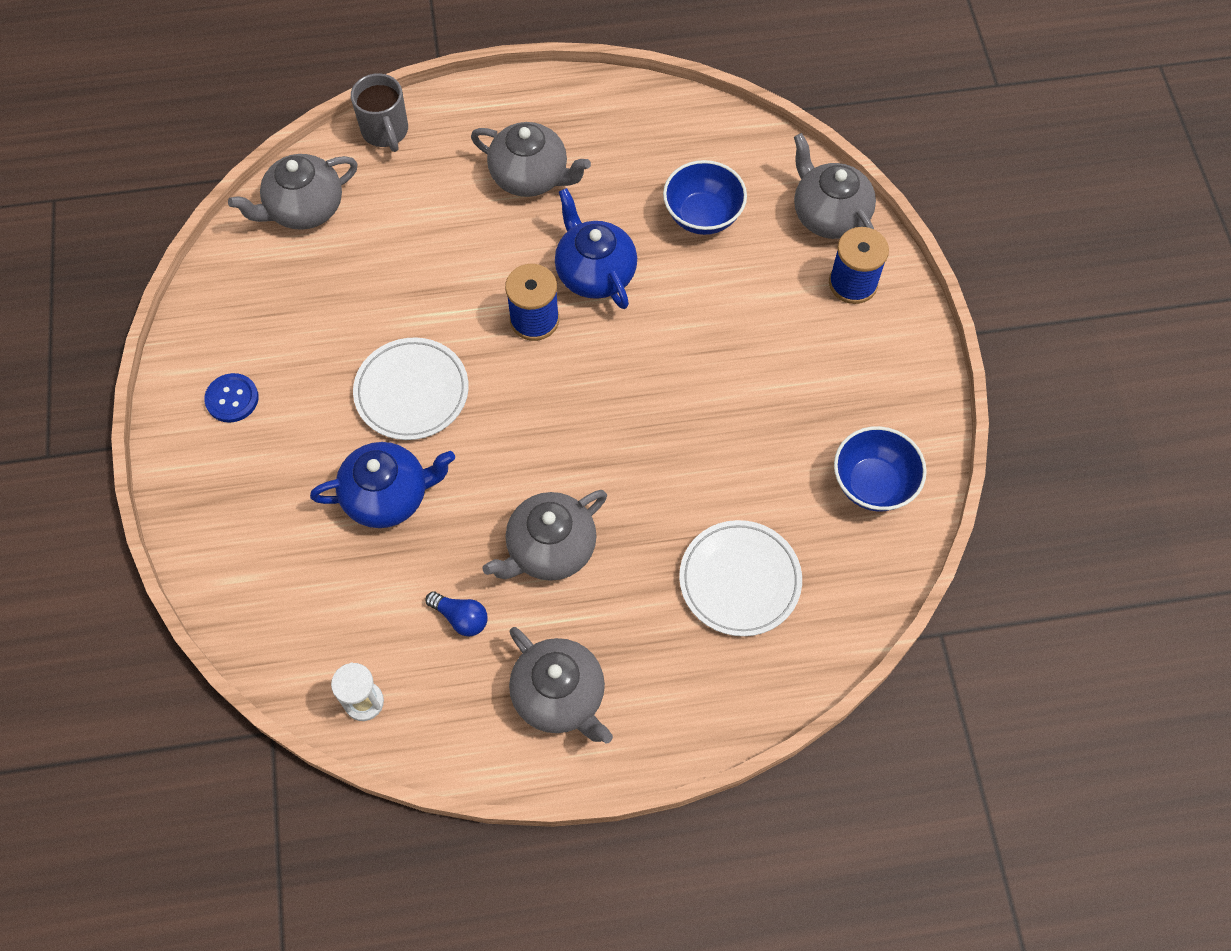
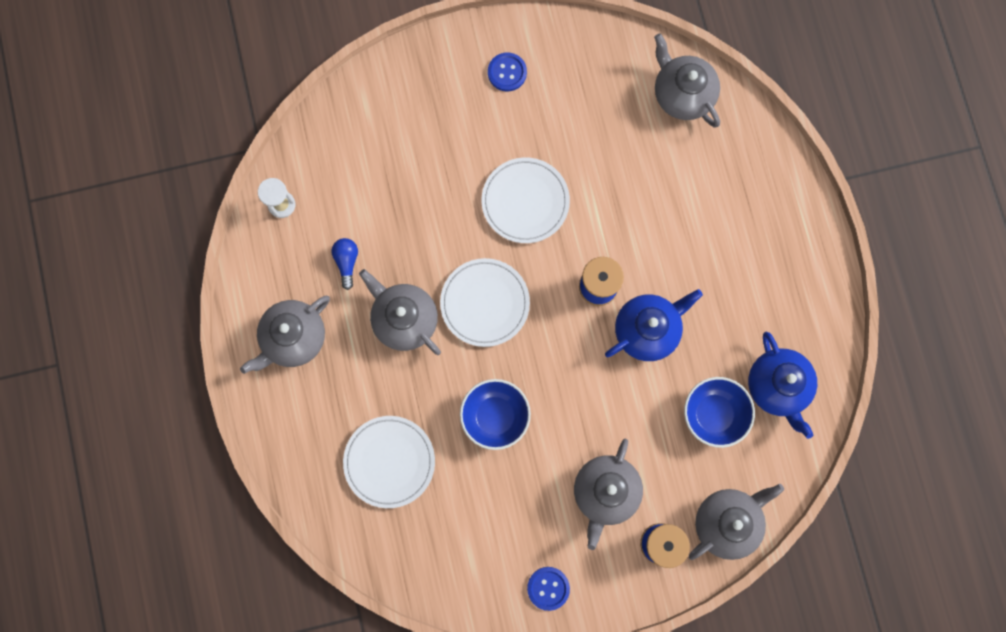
camera: 85 degrees right, 15 degrees up
blue teapot [310,442,455,528] -> blue teapot moved to [748,332,817,439]
grey mug [351,73,408,152] -> none
blue light bulb [426,591,488,637] -> blue light bulb turned 150 degrees clockwise [332,238,358,290]
grey teapot [471,122,591,197] -> grey teapot moved to [574,439,643,550]
blue bowl [834,426,927,511] -> blue bowl moved to [460,379,531,450]
none -> white plate [440,258,530,347]
none -> blue button [527,567,570,611]

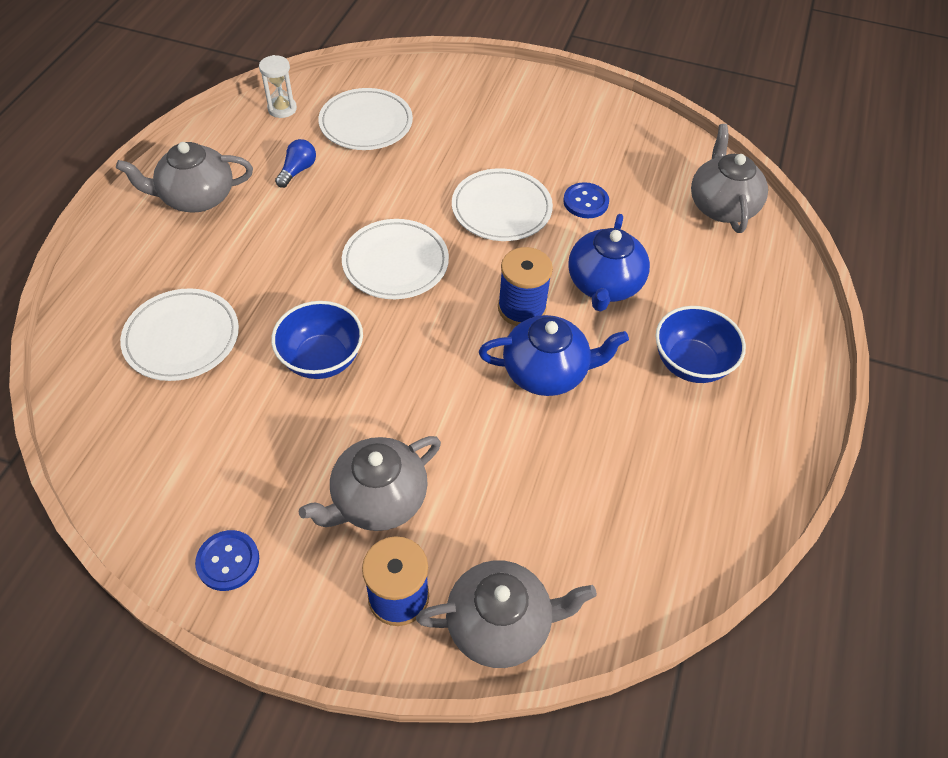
camera: 30 degrees right, 25 degrees down
grey teapot [359,269,441,355] -> none
blue button [488,53,527,91] -> blue button moved to [563,182,609,218]
blue bowl [684,377,755,448] -> blue bowl moved to [656,306,746,383]
blue teapot [748,332,817,439] -> blue teapot moved to [568,214,650,311]
none -> white plate [318,88,413,150]

